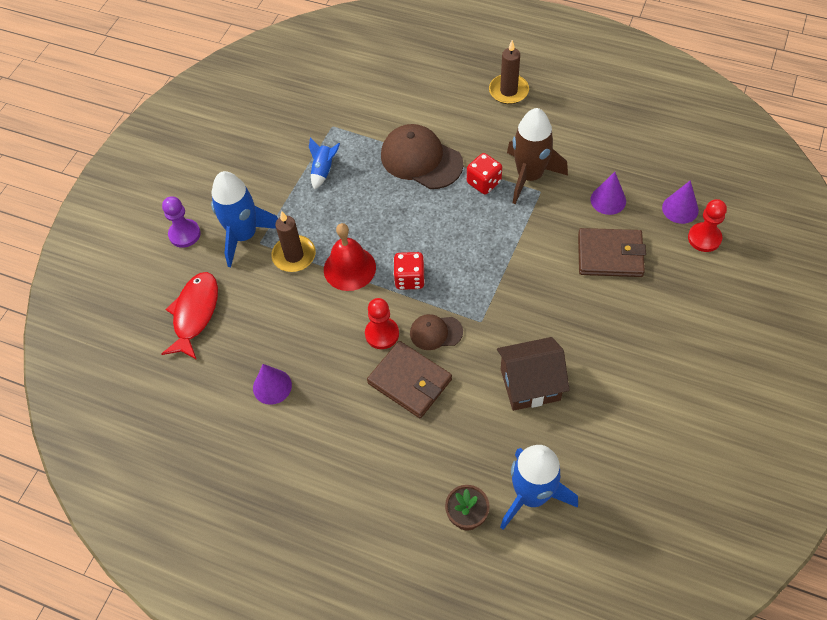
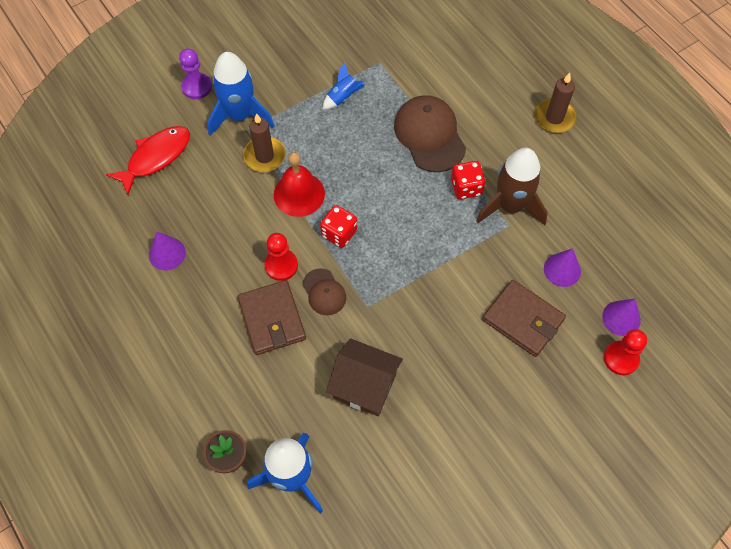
camera: 30 degrees right, 5 degrees up
brown cap [410,314,463,350] -> brown cap turned 150 degrees counterclockwise [302,268,346,315]

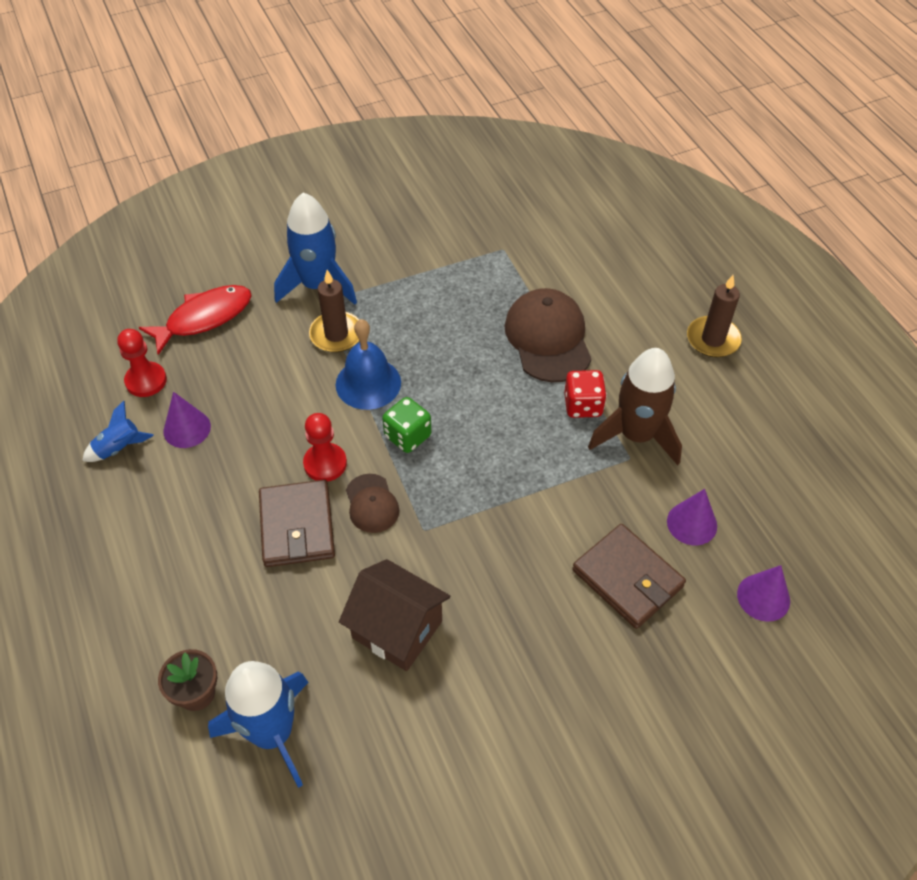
camera: 10 degrees right, 10 degrees down
purple pawn [179,49,212,99] -> none
red bell [274,152,325,217] -> blue bell [336,319,401,410]
red dice [320,205,357,248] -> green dice [382,397,431,453]
blue rocket [322,63,365,110] -> blue rocket moved to [82,401,154,462]
red pawn [604,329,647,375] -> red pawn moved to [117,329,167,397]

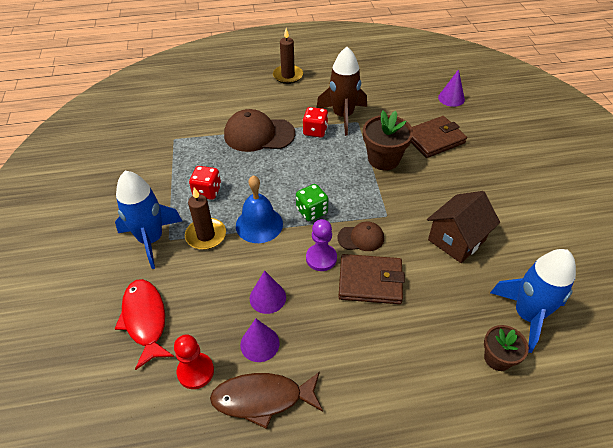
camera: 75 degrees left, 5 degrees down
blue rocket [82,401,154,462] -> brown fish [210,372,323,429]
red pawn [303,413,347,482] -> purple pawn [306,219,337,271]
purple cone [667,489,717,545] -> purple cone moved to [250,270,286,314]
none -> red dice [189,166,221,200]
none -> brown flower pot [363,111,413,170]

